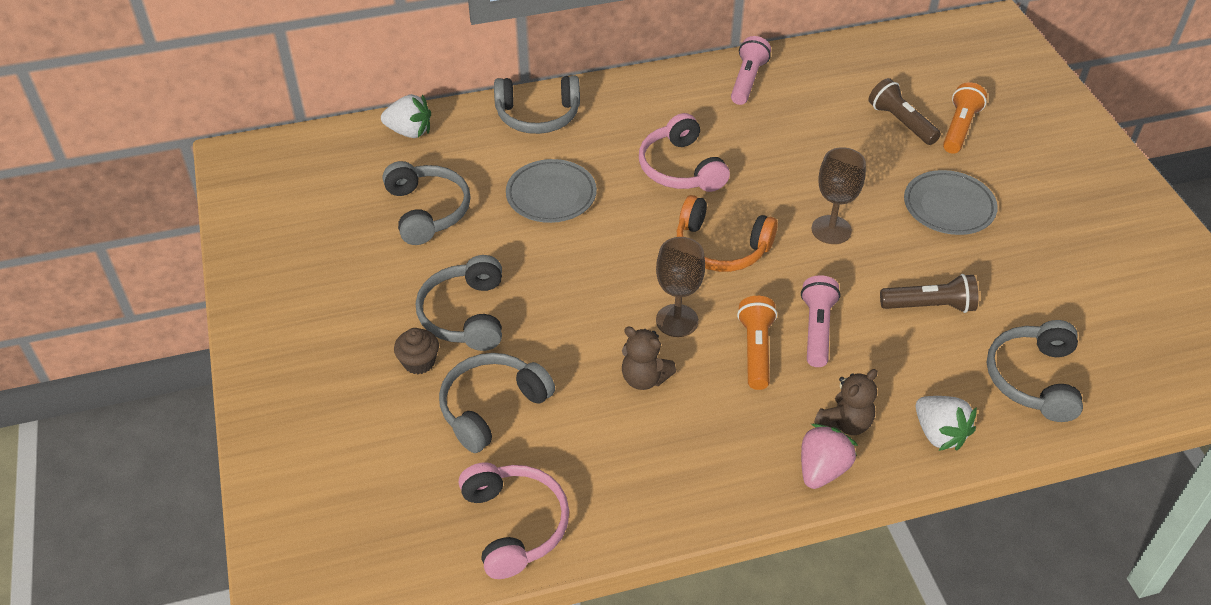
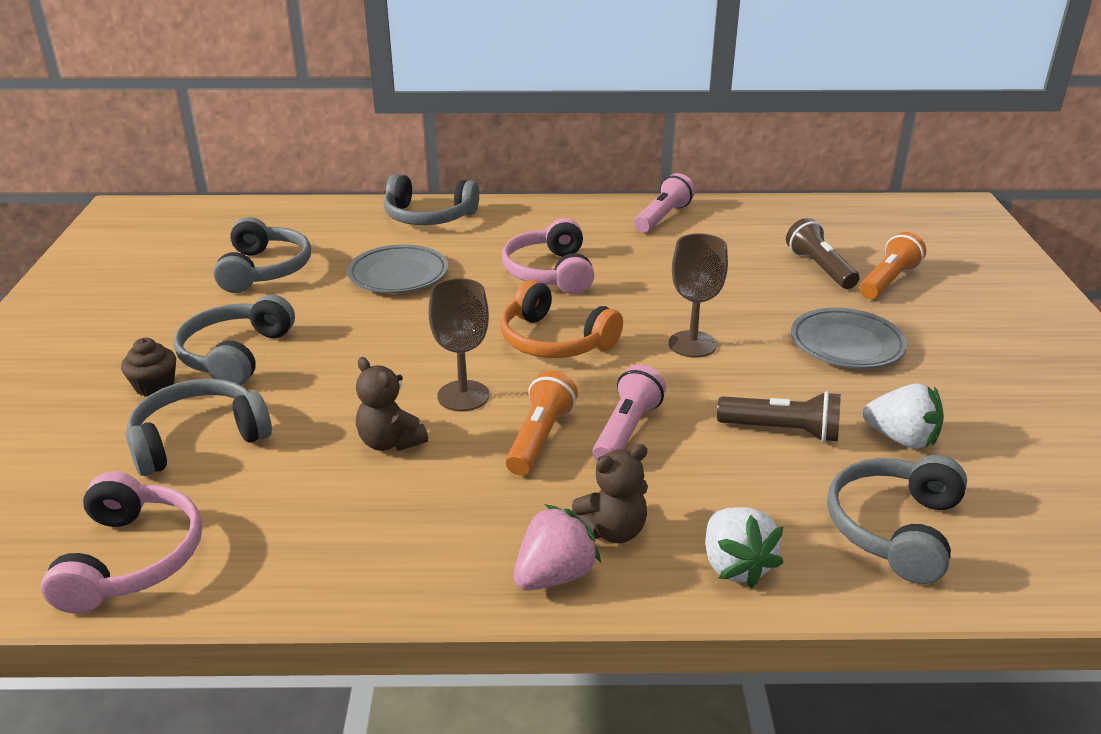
camera: 15 degrees right, 15 degrees down
white strawberry [381,94,431,138] -> white strawberry moved to [863,383,944,449]

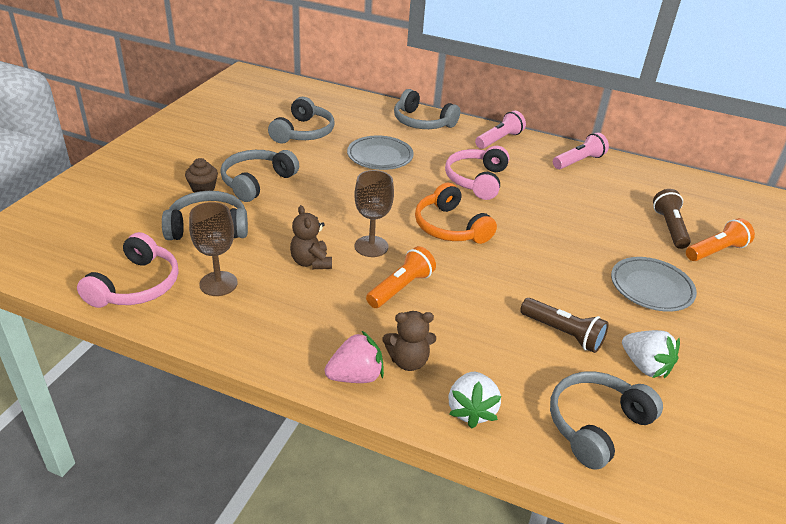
camera: 20 degrees right, 5 degrees up
pink flashlight [593,364,666,462] -> pink flashlight moved to [475,111,526,149]
brown goblet [669,233,728,358] -> brown goblet moved to [189,202,238,296]

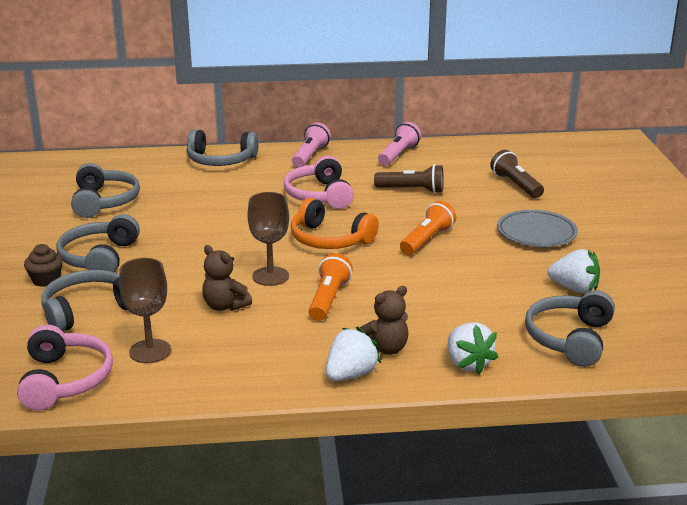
camera: 25 degrees left, 10 degrees down
pink strawberry [325,330,384,383] -> white strawberry [326,327,381,381]
grey plate [347,135,414,170] -> none
brown flashlight [520,298,609,353] -> brown flashlight moved to [374,164,444,193]
orange flashlight [686,218,755,261] -> orange flashlight moved to [400,201,456,255]

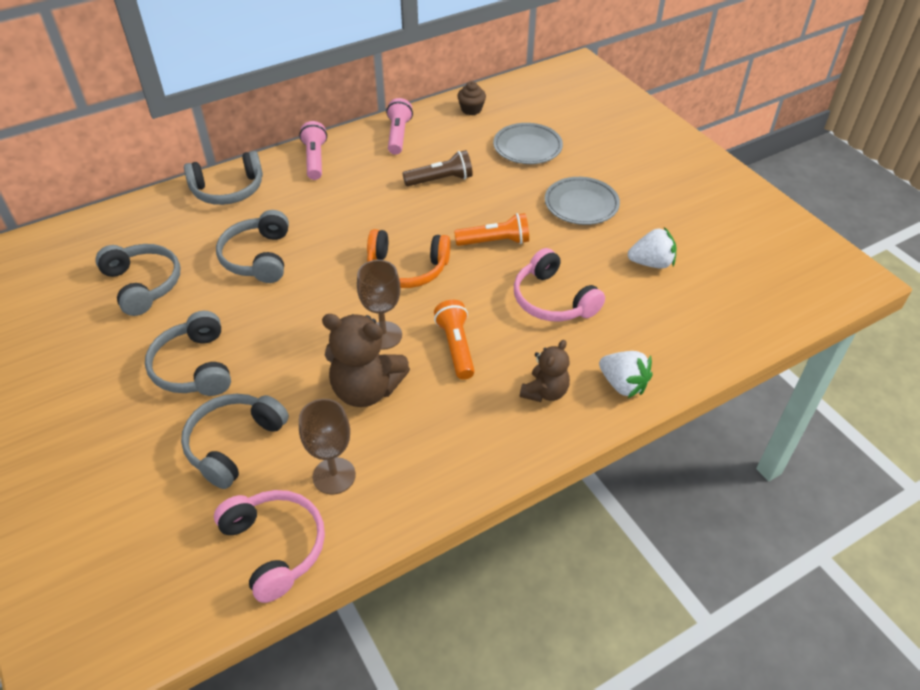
camera: 25 degrees left, 20 degrees up
brown cupcake [24,244,63,287] -> brown cupcake moved to [457,81,486,115]
brown teddy bear [202,245,252,311] -> brown teddy bear [322,314,410,407], size x1.65
pink headphones [284,156,354,209] -> pink headphones moved to [514,248,605,321]
white strawberry [326,327,381,381] -> none
orange flashlight [400,201,456,255] -> orange flashlight turned 75 degrees clockwise [454,213,529,246]
brown flashlight [490,150,544,198] -> grey plate [493,123,563,164]
grey headphones [525,290,615,367] -> grey headphones moved to [216,210,289,283]

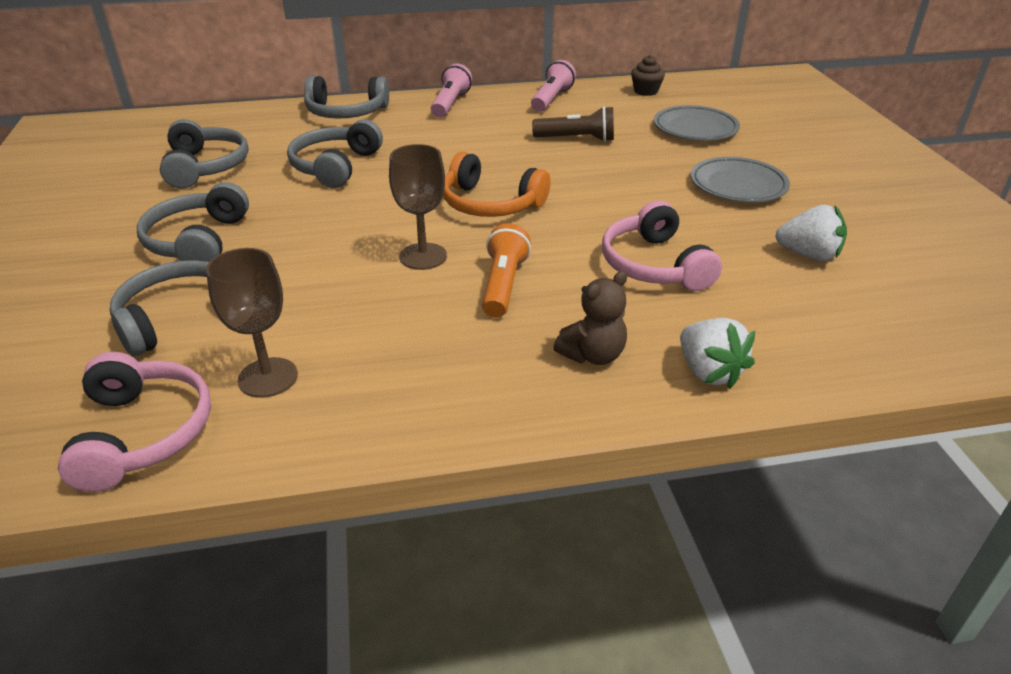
camera: 20 degrees right, 10 degrees down
brown teddy bear [322,314,410,407] -> none
orange flashlight [454,213,529,246] -> none

